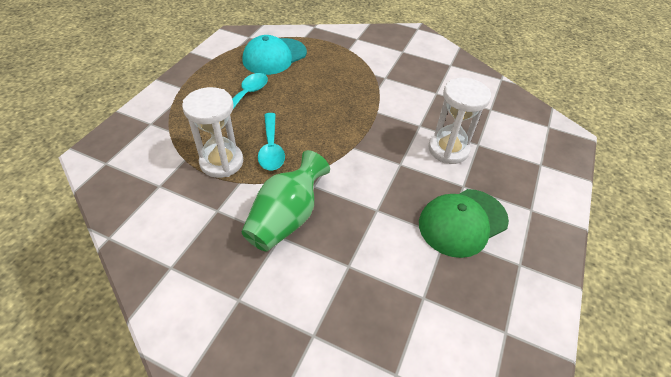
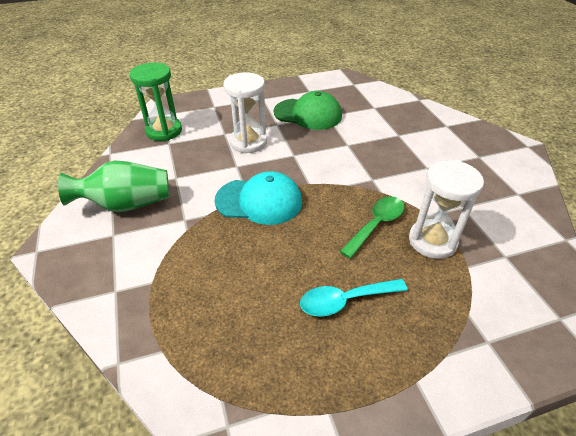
camera: 130 degrees left, 5 degrees down
green vase [242,150,330,251] -> green vase moved to [58,160,169,212]
turquoise cap [243,35,307,75] -> turquoise cap moved to [214,171,302,225]
turquoise spoon [258,113,285,171] -> green spoon [340,197,405,259]
none -> green hourglass [130,63,182,141]

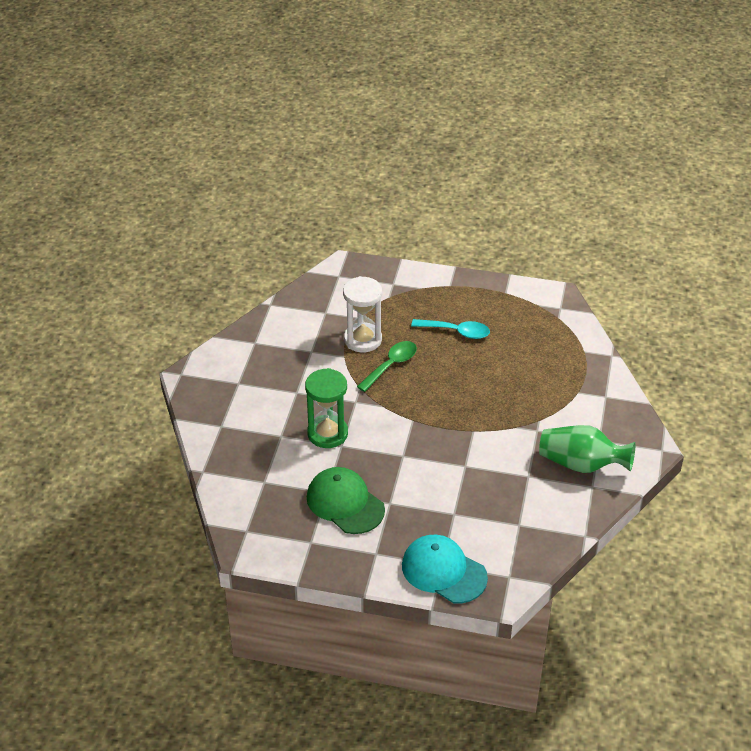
camera: 150 degrees left, 0 degrees up
green hourglass [130,63,182,141] -> green hourglass moved to [305,368,348,448]
turquoise cap [214,171,302,225] -> turquoise cap moved to [402,535,488,603]
white hourglass [223,72,267,154] -> none
green spoon [340,197,405,259] -> green spoon turned 150 degrees clockwise [357,341,417,392]

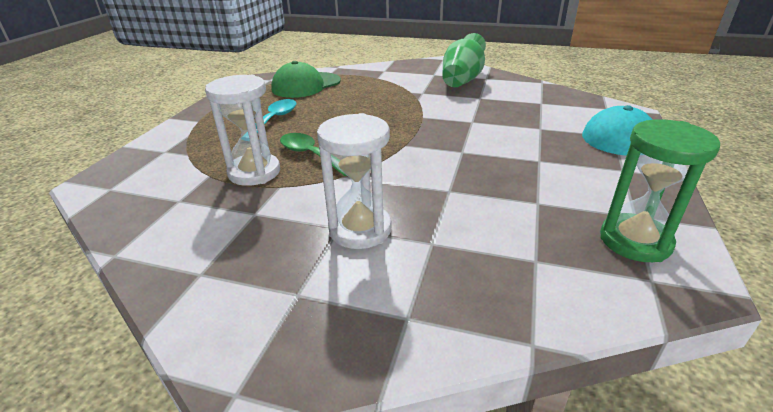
camera: 85 degrees left, 10 degrees down
green hourglass [305,368,348,448] -> green hourglass moved to [600,119,720,262]
green cap [307,467,385,534] -> green cap moved to [271,61,341,98]
none -> white hourglass [317,113,392,249]

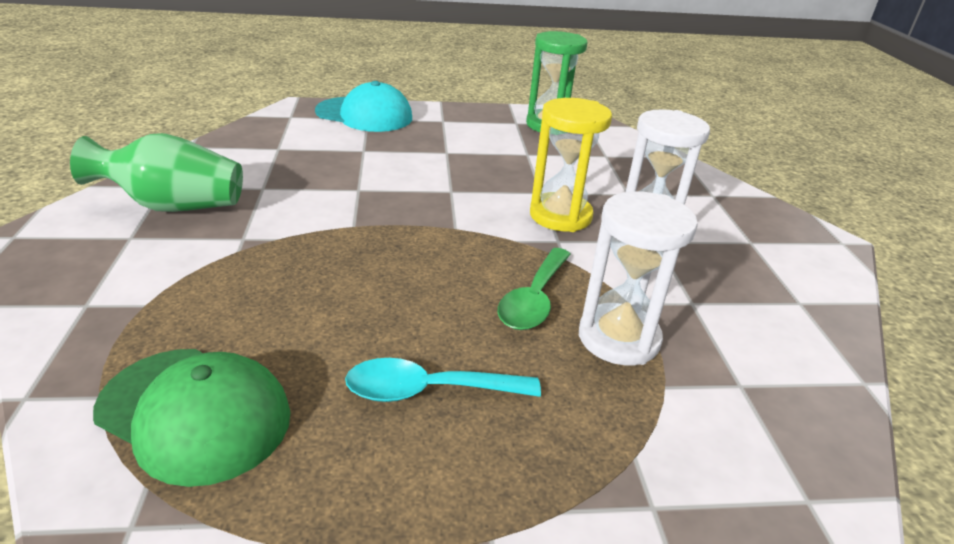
camera: 115 degrees left, 0 degrees up
none -> yellow hourglass [530,98,612,232]

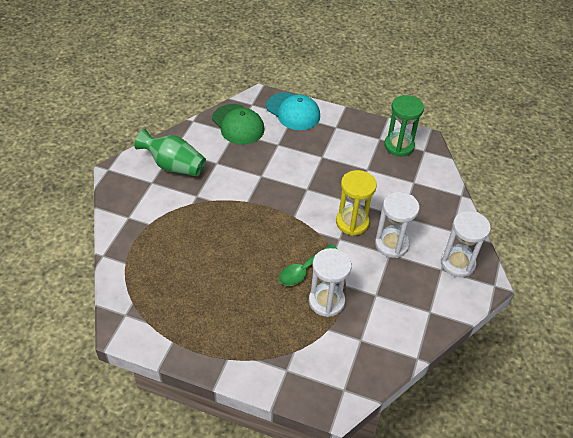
camera: 25 degrees right, 15 degrees up
green cap [93,349,290,487] -> green cap moved to [212,104,265,145]
turquoise spoon [345,358,541,402] -> none
none -> white hourglass [441,211,491,277]

